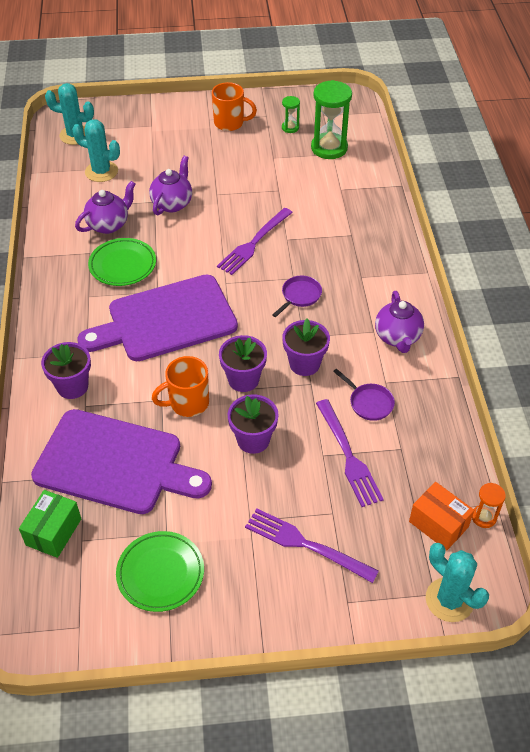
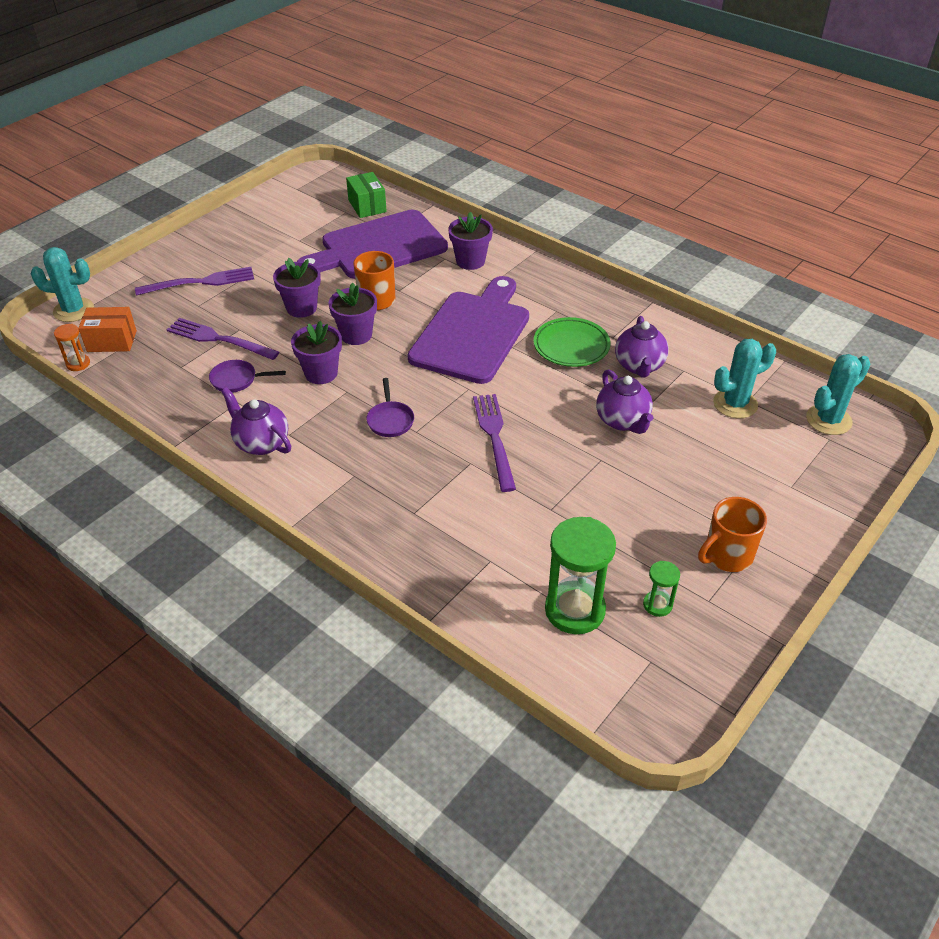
camera: 135 degrees right, 5 degrees down
green plate [116,531,204,612] -> none

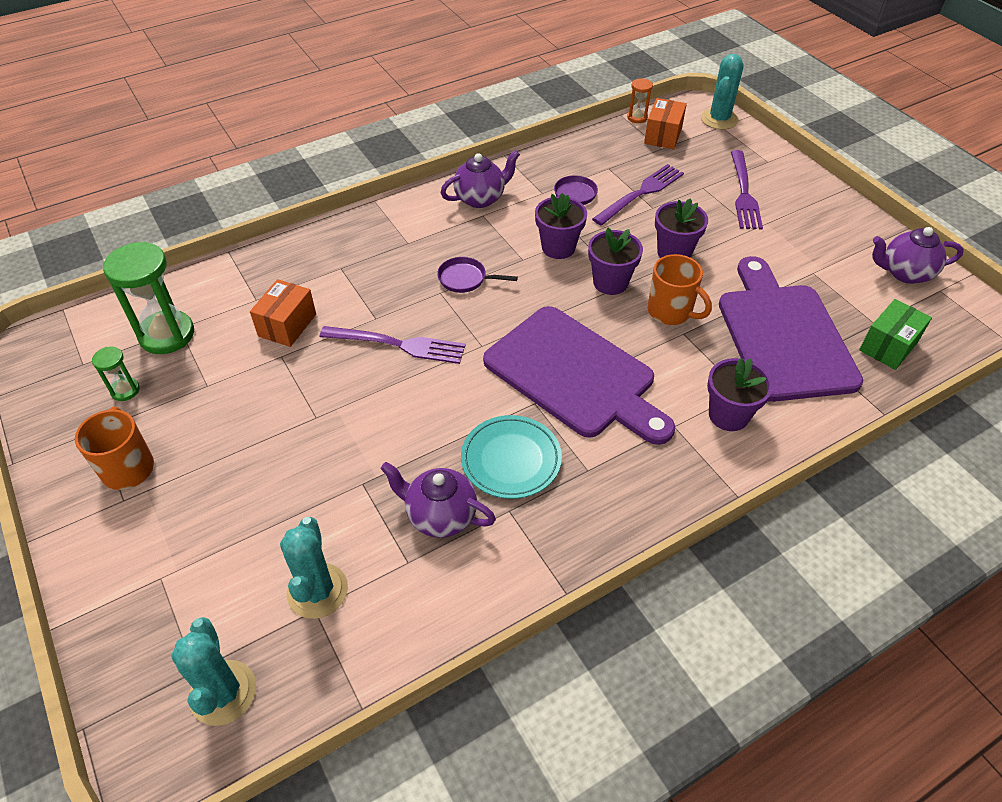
camera: 110 degrees right, 5 degrees up
green box [346,172,387,218] -> green box turned 45 degrees counterclockwise [859,299,932,370]
green plate [533,317,610,367] -> turquoise plate [461,415,562,499]
purple teapot [596,369,653,434] -> purple teapot moved to [872,227,964,284]
none -> orange box [250,279,316,347]

